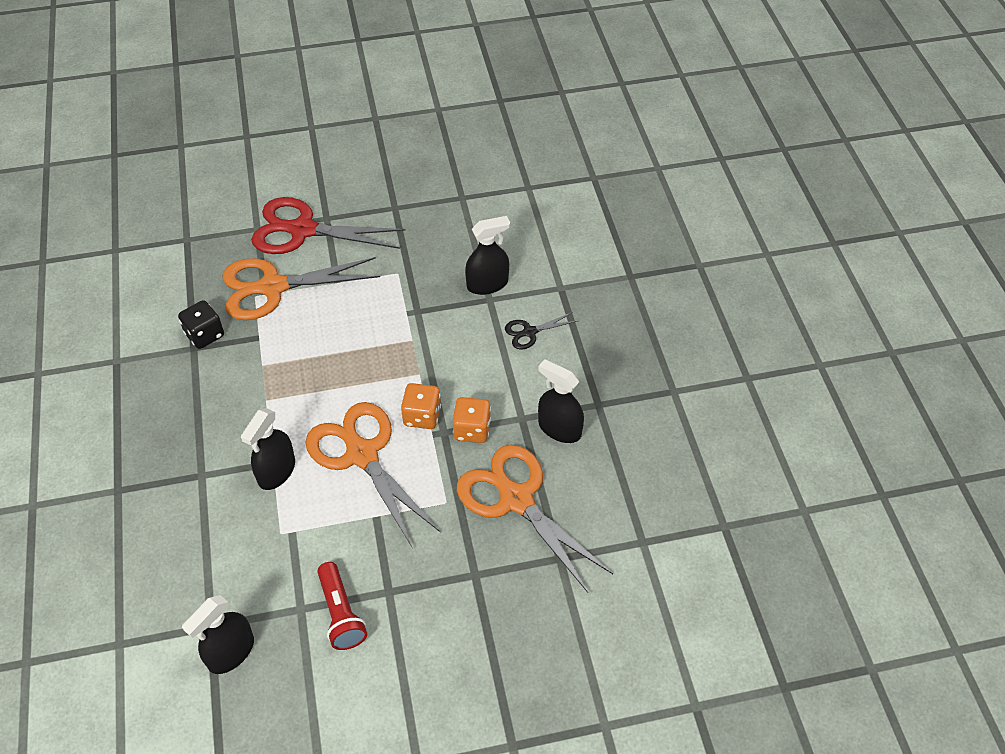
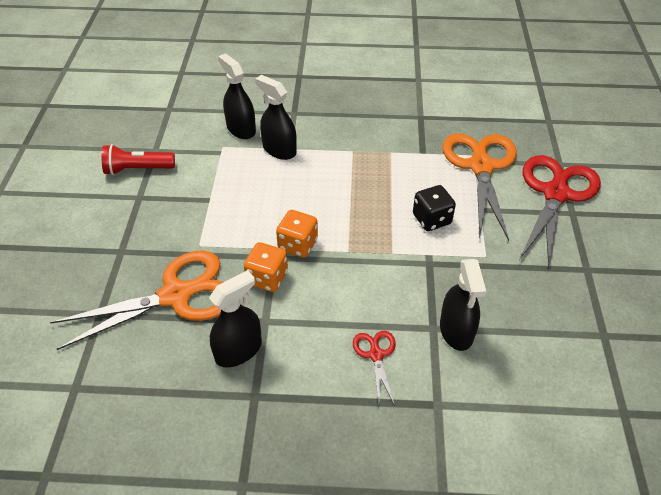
camera: 105 degrees right, 5 degrees down
black dice [178,300,224,349] -> black dice moved to [413,185,456,231]
black spray bottle [182,595,254,674] -> black spray bottle moved to [218,53,256,139]
orange scissors [305,402,440,547] -> none
black scissors [505,312,578,349] -> red scissors [353,331,396,406]

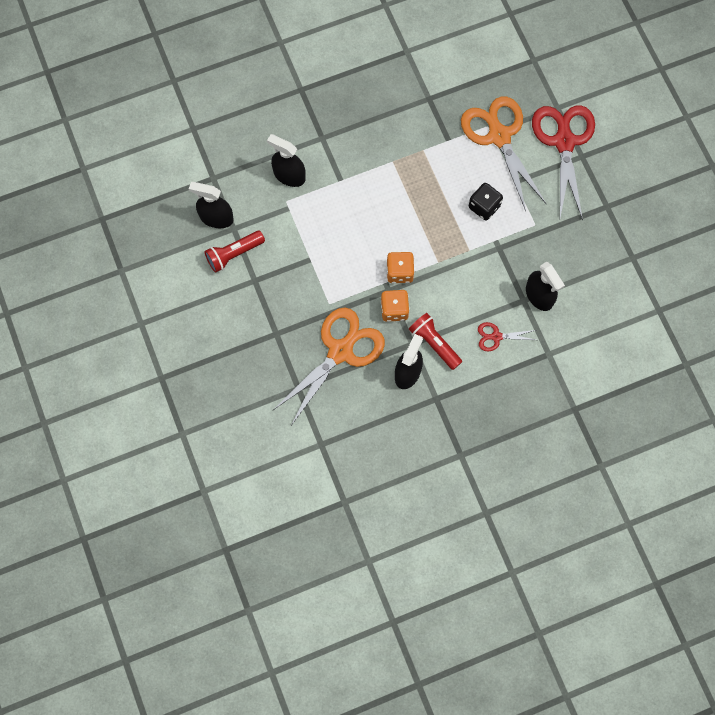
camera: 25 degrees left, 25 degrees up
black spray bottle [255,75,297,160] -> black spray bottle moved to [189,182,234,228]
red scissors [353,331,396,406] -> red scissors turned 60 degrees counterclockwise [478,322,536,351]
none -> red flashlight [409,313,462,370]

